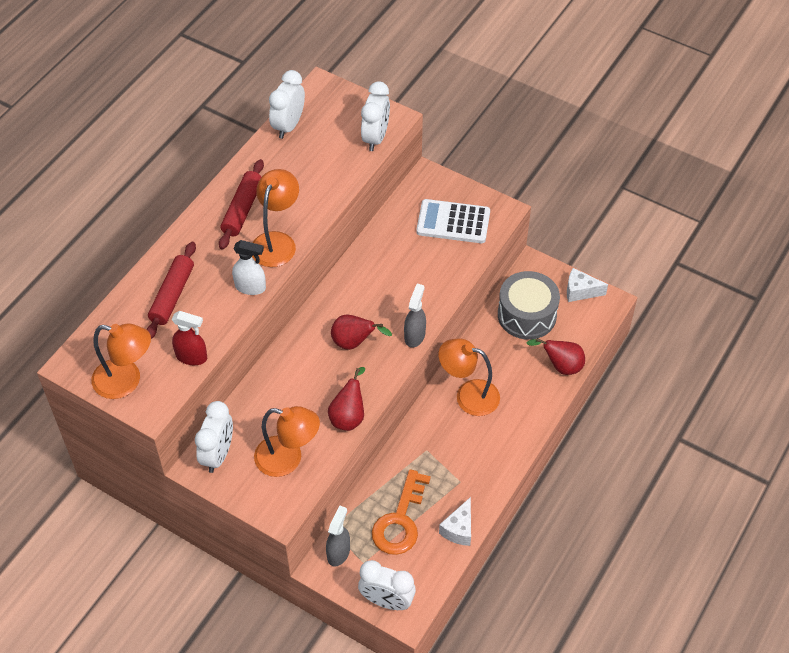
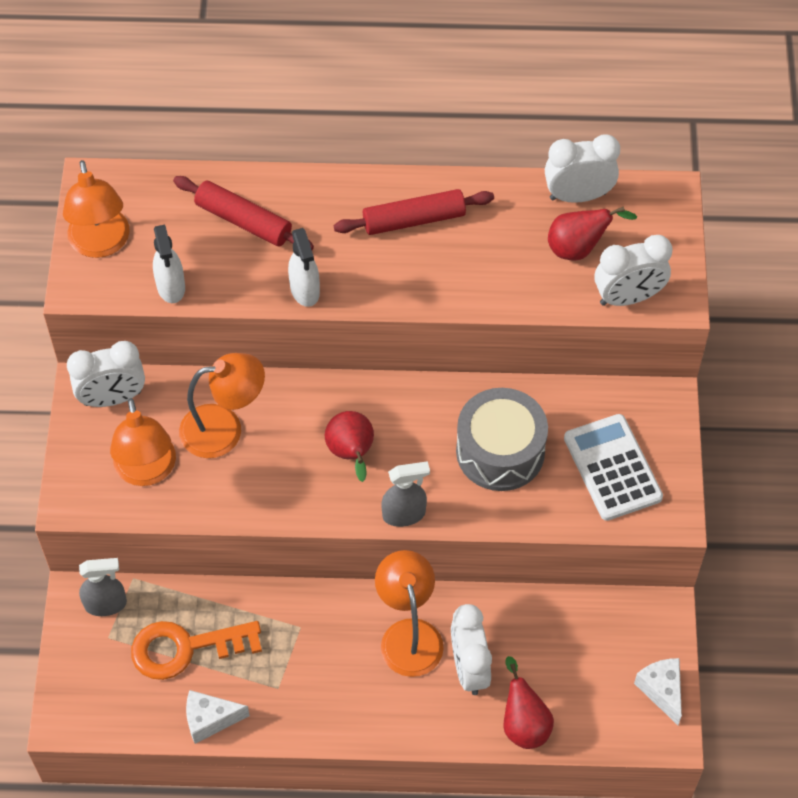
camera: 60 degrees right, 5 degrees up
red rolling pin [146,242,196,339] -> red rolling pin turned 45 degrees clockwise [173,176,314,250]
red spray bottle [172,311,207,365] -> white spray bottle [153,225,185,303]
orange lamp [252,169,299,267] -> orange lamp moved to [179,353,265,458]
red pear [328,367,365,431] -> red pear moved to [548,206,637,261]
white clock [358,560,416,610] -> white clock moved to [451,604,492,695]
grey drum [498,271,560,340] -> grey drum moved to [456,388,548,491]

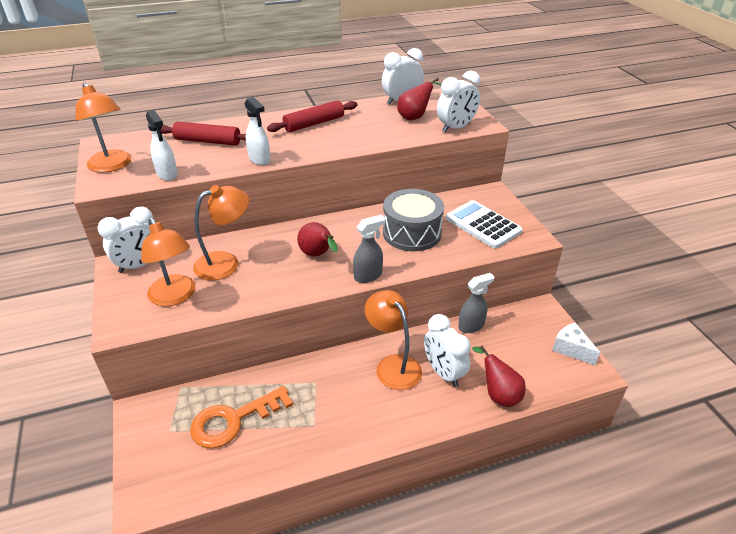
camera: 20 degrees left, 20 degrees down
grey spray bottle [79,558,127,616] -> grey spray bottle moved to [458,273,494,333]
white cheese [186,690,250,744] -> none

